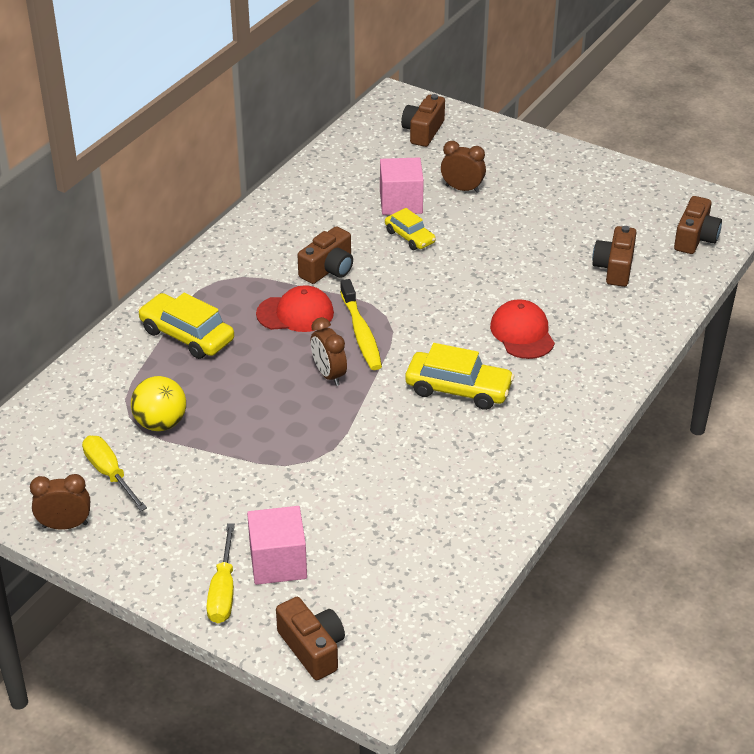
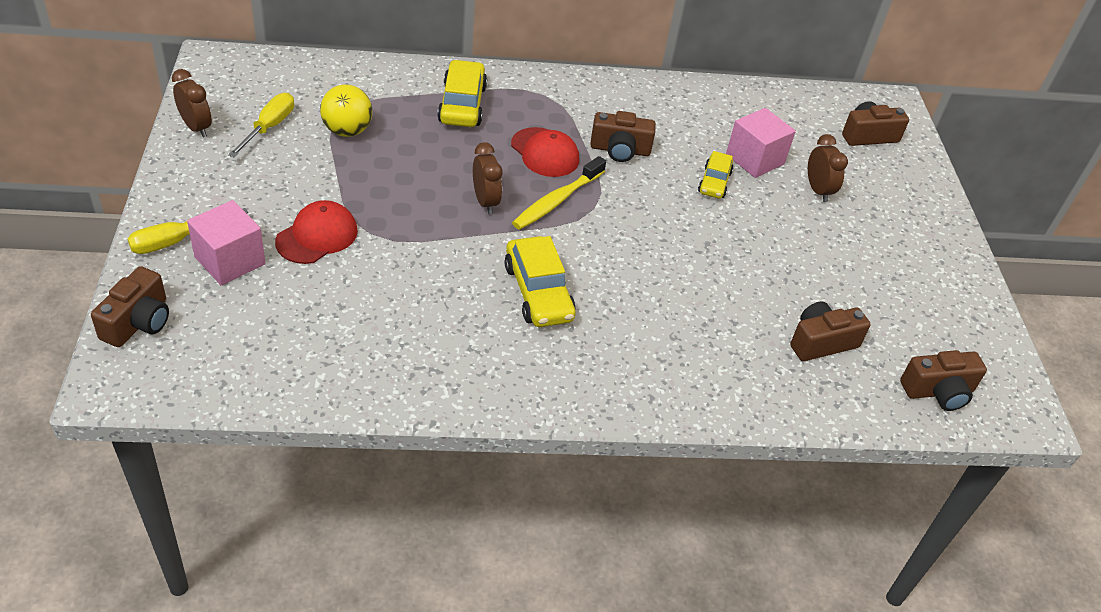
camera: 50 degrees right, 5 degrees up
brown clock [311,317,347,386] -> brown clock turned 135 degrees clockwise [473,142,502,214]
red cap [490,299,555,359] -> red cap moved to [275,200,358,264]

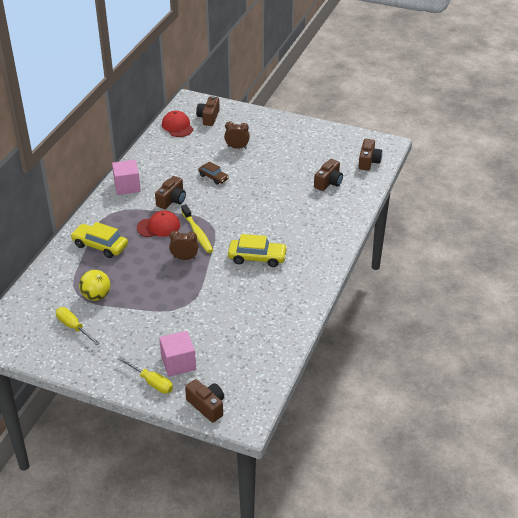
camera: 60 degrees left, 5 degrees down
yellow screwdriver [127,208,248,254] -> yellow screwdriver turned 45 degrees counterclockwise [118,357,173,394]
brown clock [172,69,212,138] -> none
red cap [275,200,358,264] -> red cap moved to [162,111,193,137]
yellow car [698,151,733,199] -> brown car [198,161,229,184]
pink cube [726,108,796,178] -> pink cube moved to [112,160,141,195]
brown camera [790,301,871,361] -> brown camera turned 150 degrees counterclockwise [314,159,343,191]

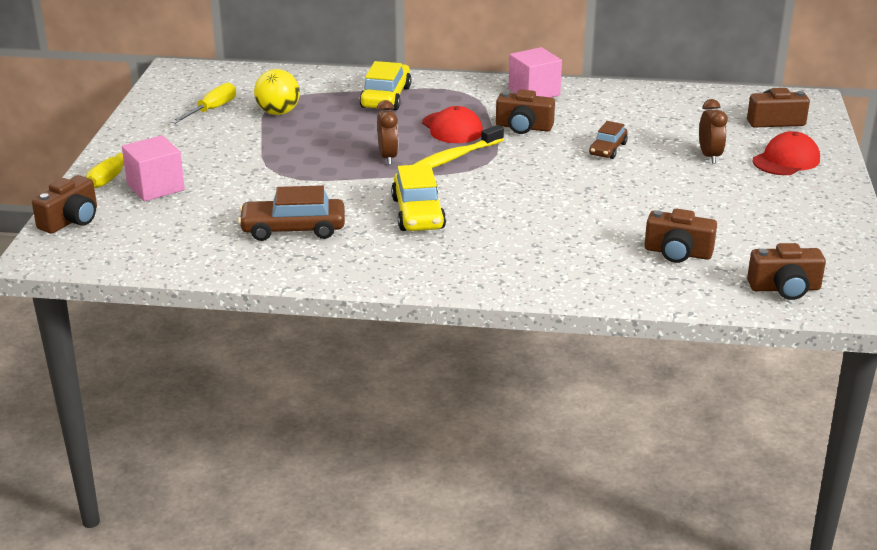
camera: 75 degrees right, 10 degrees down
red cap [162,111,193,137] -> red cap moved to [753,131,820,175]
none -> brown car [238,185,345,241]

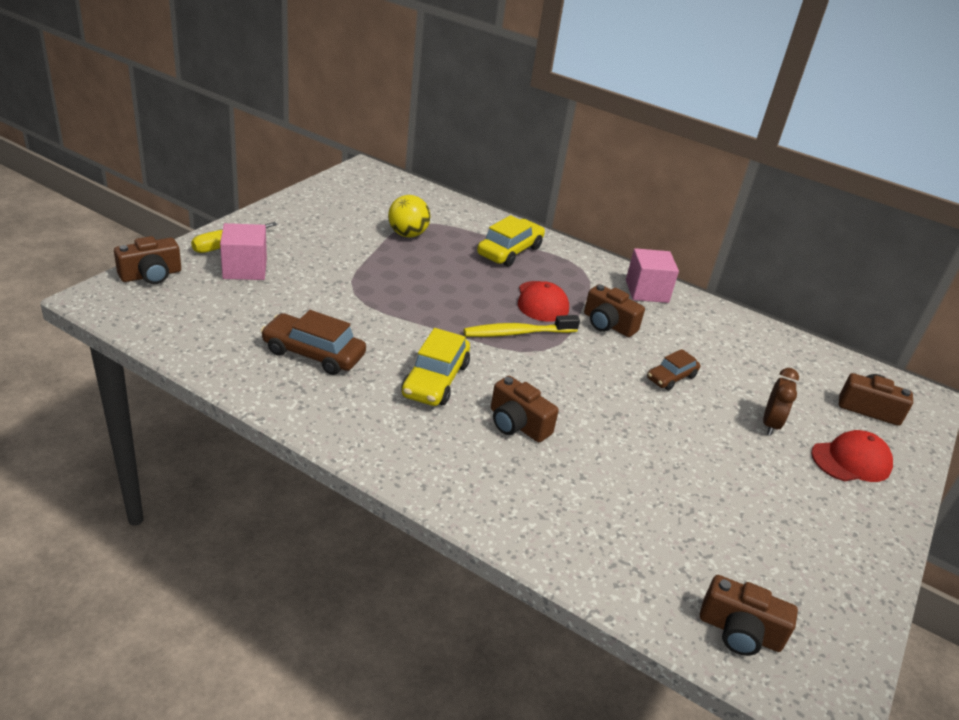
camera: 20 degrees right, 5 degrees up
yellow screwdriver [171,83,236,124] -> none
brown clock [376,100,398,165] -> none
brown camera [644,209,717,263] -> brown camera moved to [491,376,559,442]

